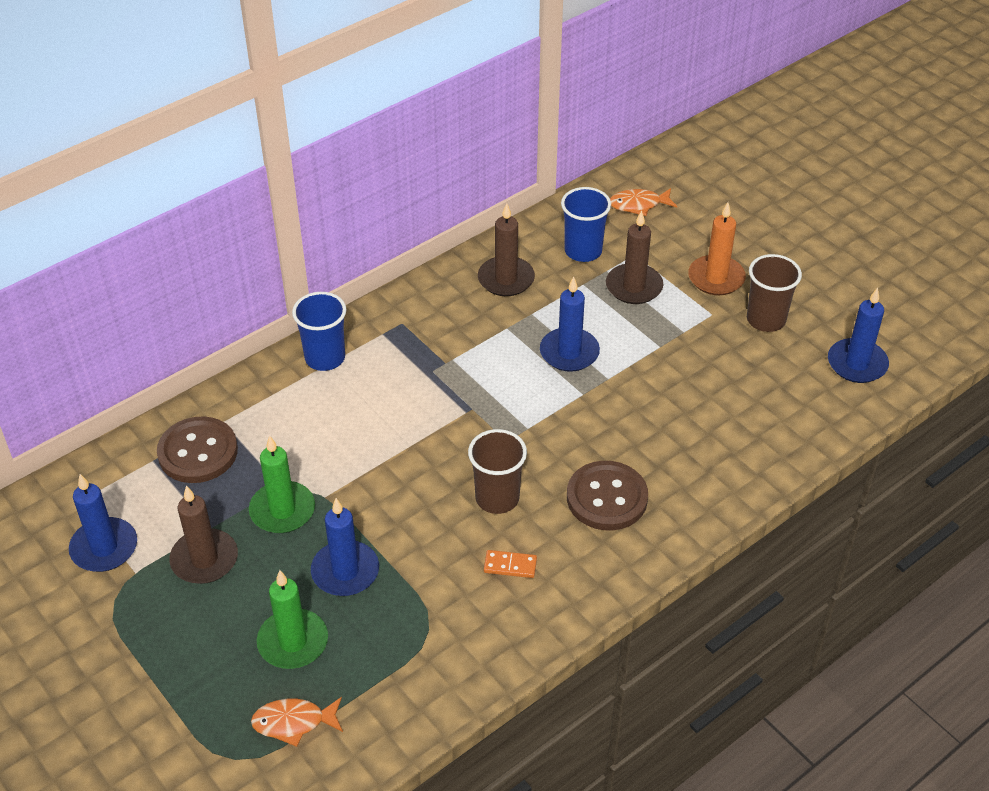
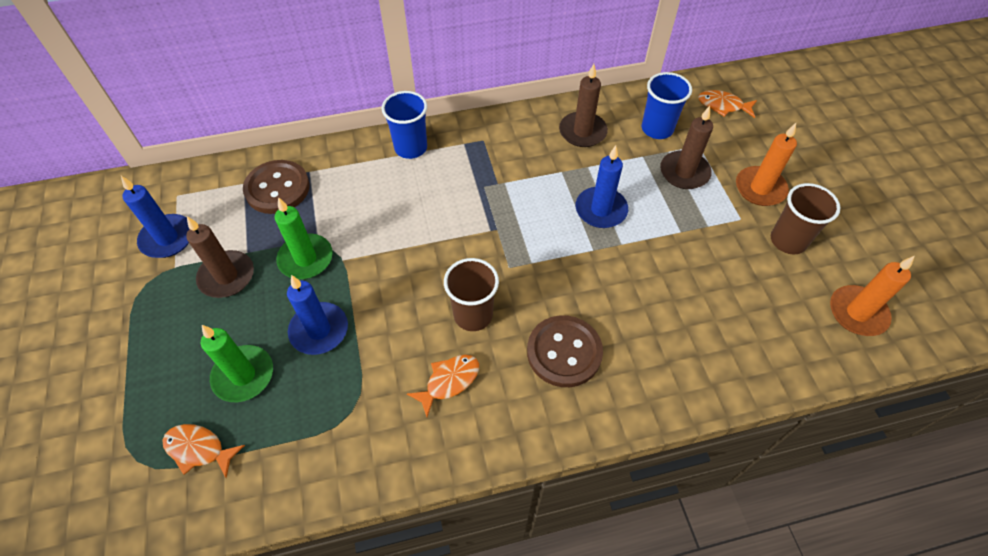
camera: 25 degrees right, 10 degrees up
orange domino [484,550,537,578] -> orange fish [407,355,479,417]
blue candle [828,287,889,383] -> orange candle [830,256,915,336]

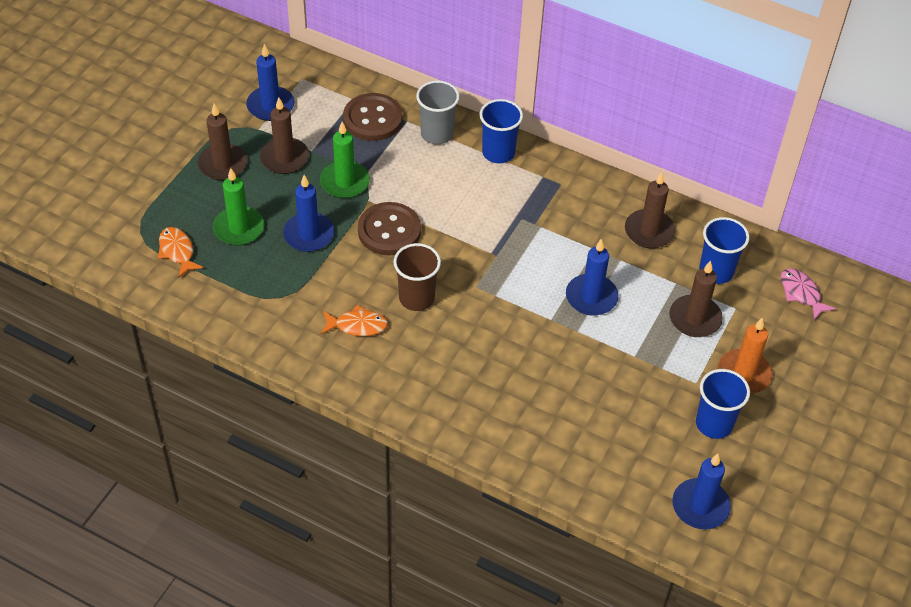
camera: 40 degrees right, 5 degrees down
brown button [527,315,603,387] -> brown button moved to [358,202,421,255]
orange fish [698,90,757,118] -> pink fish [781,268,836,320]
brown cup [771,183,840,254] -> blue cup [696,369,750,439]
orange candle [830,256,915,336] -> blue candle [672,454,731,530]
none -> brown candle [198,104,247,181]
none -> grey cup [416,80,460,145]

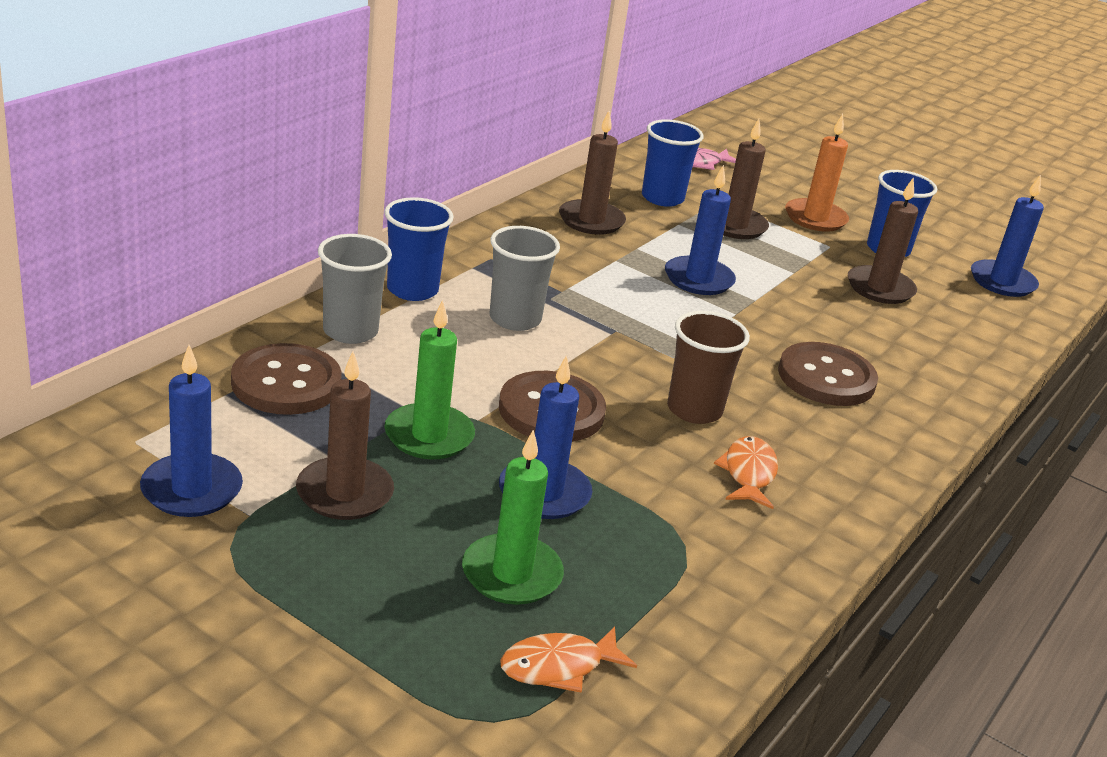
camera: 85 degrees left, 20 degrees down
brown candle [198,104,247,181] -> brown candle moved to [848,177,918,304]
none -> grey cup [490,226,560,331]
none -> brown button [778,342,878,406]

